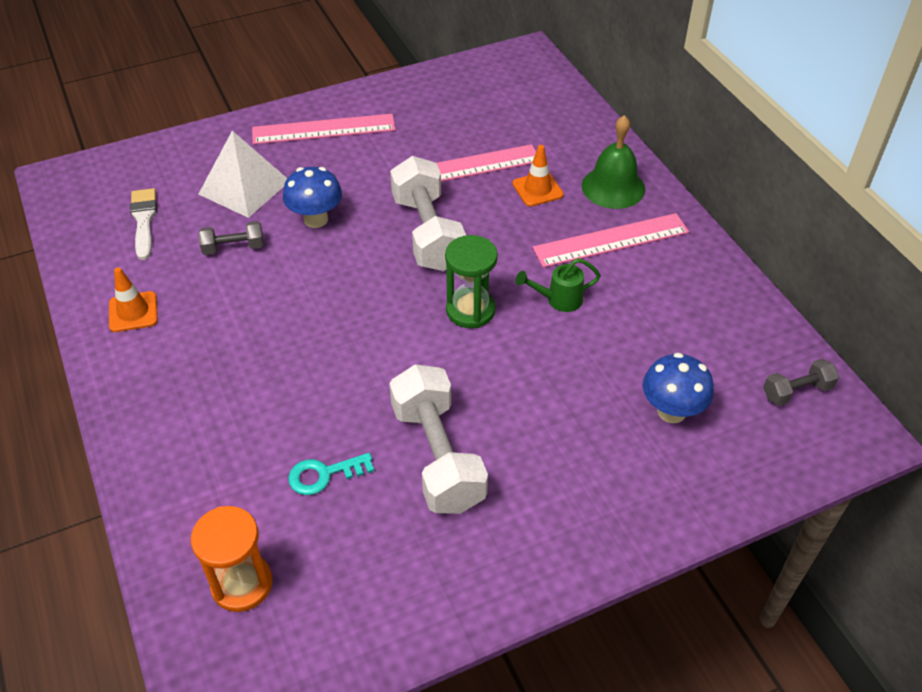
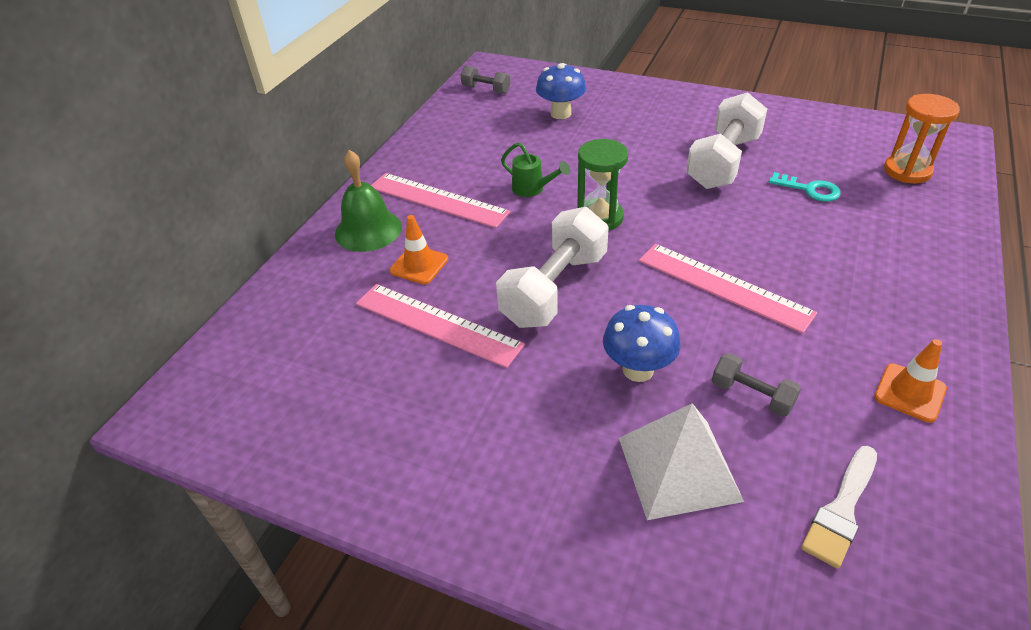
camera: 130 degrees left, 5 degrees down
pink ruler [252,114,396,144] -> pink ruler moved to [639,244,818,334]

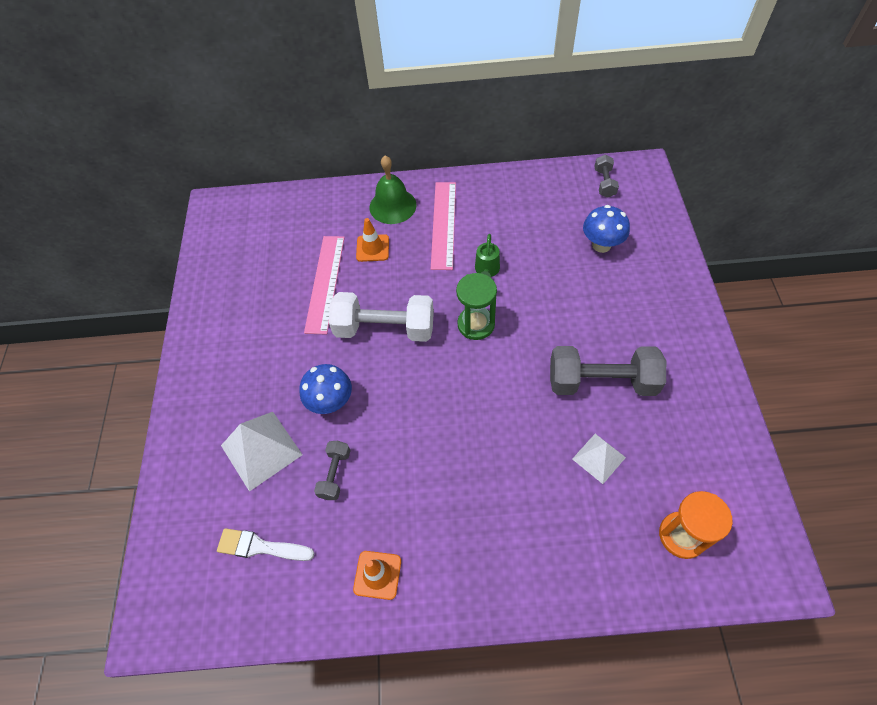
camera: 65 degrees right, 15 degrees up
pink ruler [639,244,818,334] -> none
white dumbbell [686,92,767,189] -> grey dumbbell [550,346,666,396]
turquoise key [769,172,841,202] -> white pyramid [572,434,626,484]

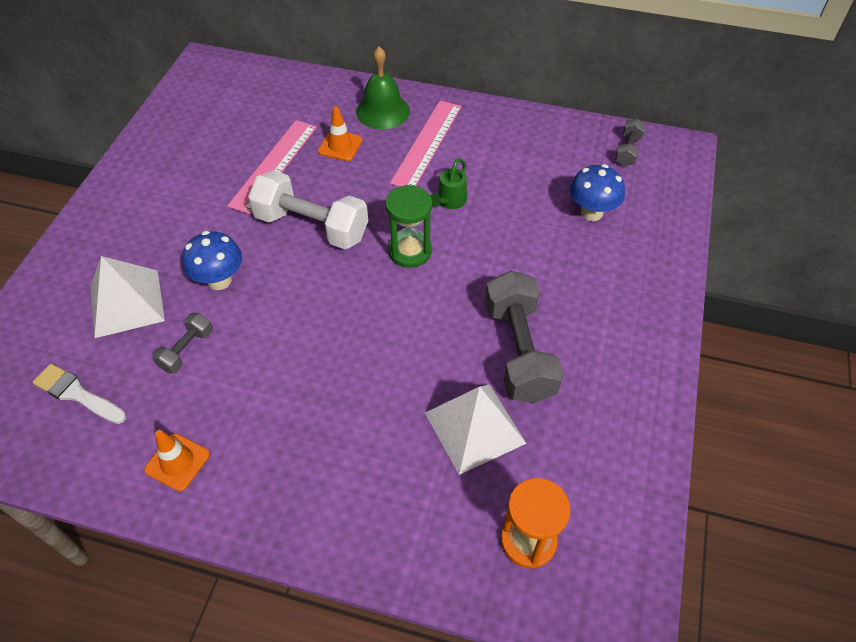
camera: 15 degrees right, 5 degrees down
grey dumbbell [550,346,666,396] -> grey dumbbell turned 60 degrees clockwise [485,271,564,403]
white pyramid [572,434,626,484] -> white pyramid [425,384,527,475], size x1.65

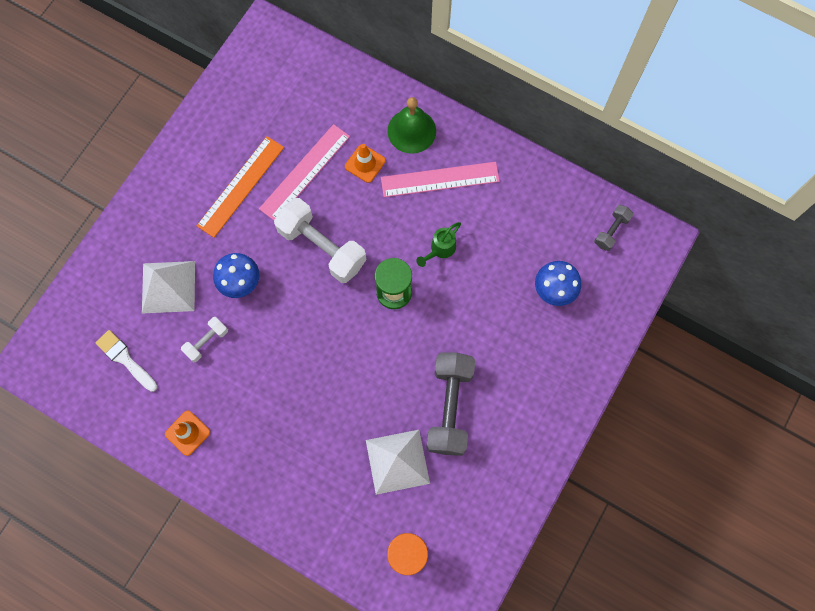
camera: 15 degrees right, 20 degrees up
grey dumbbell [152,313,213,374] -> white dumbbell [181,317,228,362]
pink ruler [390,100,462,187] -> pink ruler turned 45 degrees clockwise [381,162,500,197]
none -> orange ruler [197,136,284,238]

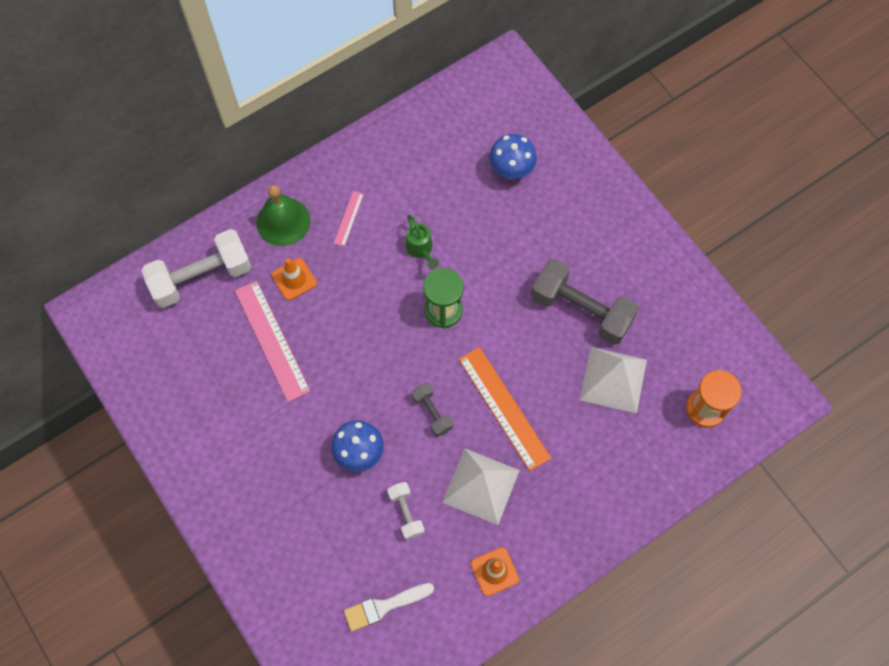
camera: 65 degrees left, 5 degrees down
white pyramid [142,261,195,313] -> white pyramid moved to [442,448,520,525]
orange ruler [197,136,284,238] -> orange ruler moved to [459,347,551,471]
white dumbbell [274,198,366,283] -> white dumbbell moved to [141,229,252,308]
pink ruler [381,162,500,197] -> pink ruler [334,191,364,247], size x0.48
grey dumbbell [594,205,634,251] -> grey dumbbell moved to [411,383,453,437]

